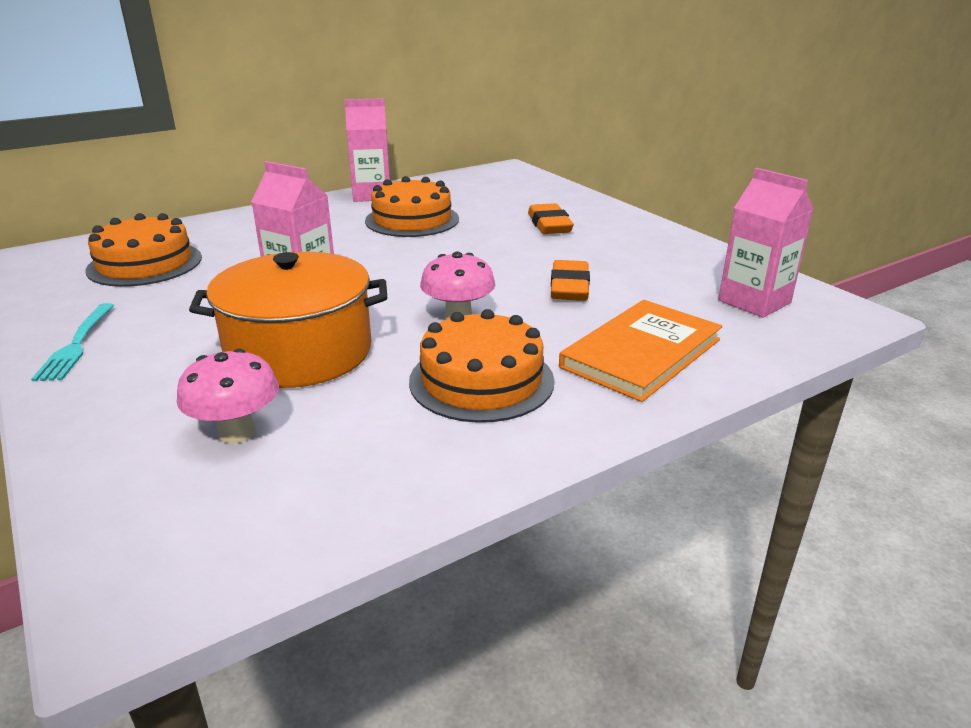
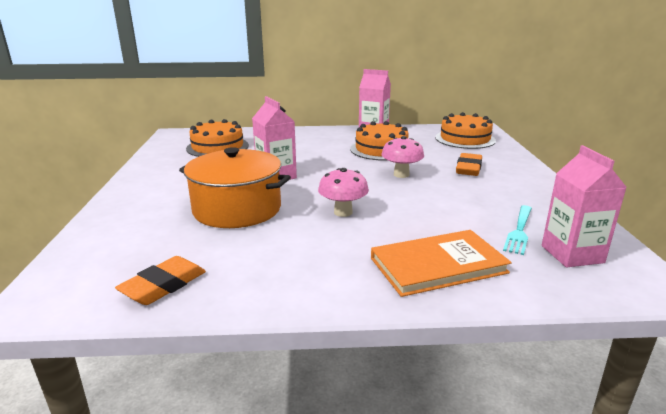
camera: 30 degrees right, 5 degrees down
turquoise fork [31,303,115,381] -> turquoise fork moved to [503,205,532,255]
pink mushroom [177,349,279,444] -> pink mushroom moved to [381,136,424,178]
orange cake [409,309,555,423] -> orange cake moved to [435,112,496,149]
orange eraser [551,260,590,301] -> orange eraser moved to [115,256,206,305]

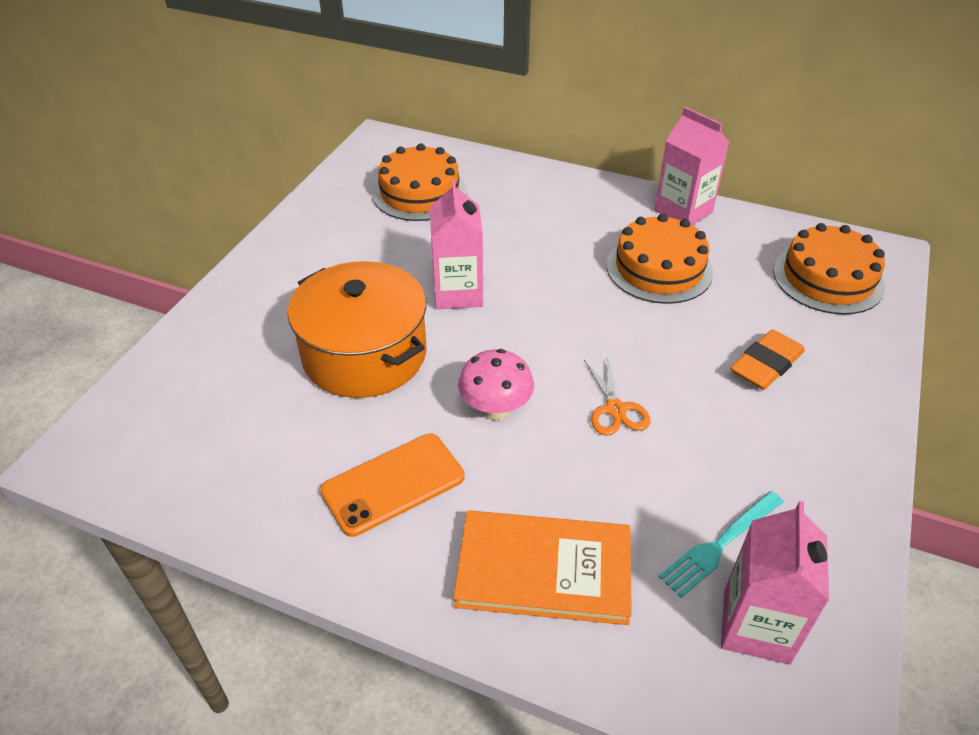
camera: 25 degrees right, 20 degrees up
orange eraser [115,256,206,305] -> none
pink mushroom [381,136,424,178] -> none
none -> orange phone [320,434,465,537]
none -> orange scissors [584,358,650,436]

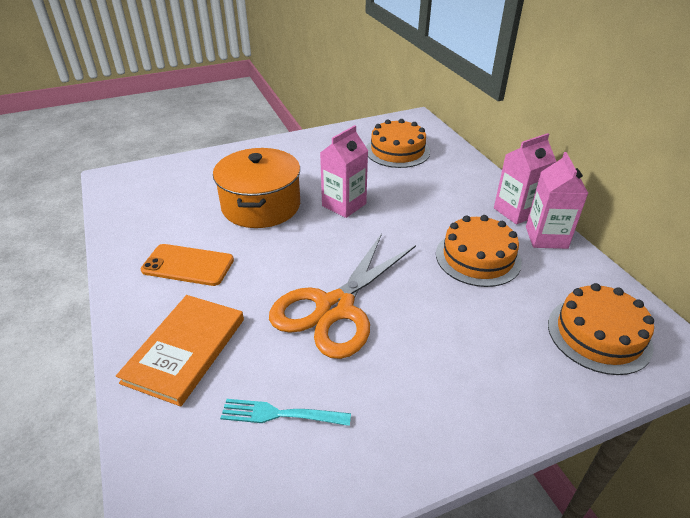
camera: 45 degrees right, 5 degrees down
orange book [453,510,632,625] -> orange book turned 60 degrees clockwise [116,295,244,406]
pink mushroom [458,349,534,421] -> none
orange scissors [584,358,650,436] -> orange scissors [269,233,416,359], size x2.34
pink carton [721,501,829,664] -> pink carton moved to [494,133,556,225]
orange eraser [730,329,805,390] -> none

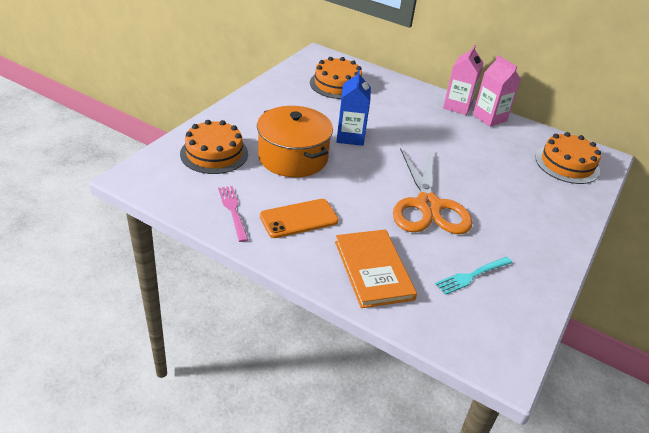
camera: 40 degrees left, 0 degrees up
pink carton [320,125,368,218] -> blue carton [336,69,371,146]
orange cake [436,215,522,287] -> orange cake moved to [180,120,248,174]
none -> pink fork [218,186,248,242]

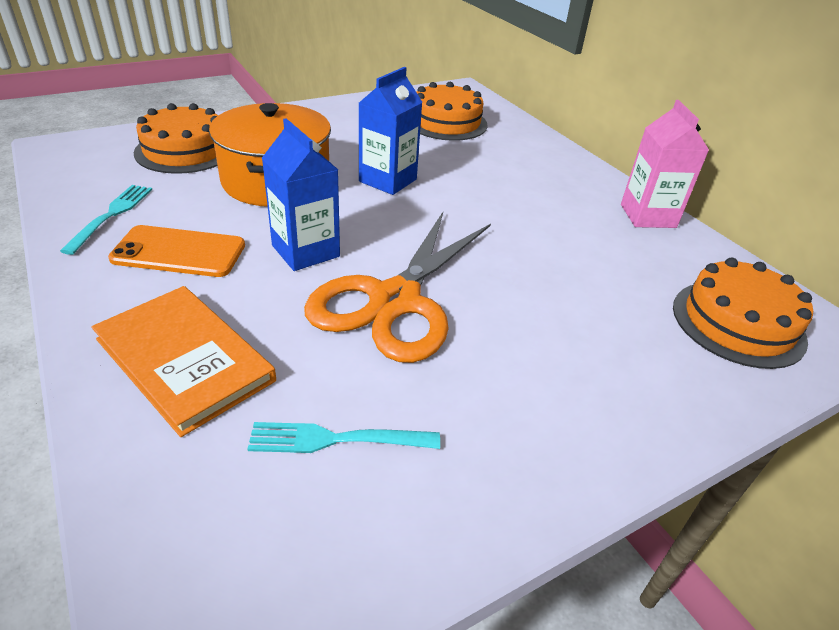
camera: 30 degrees right, 0 degrees up
pink fork [218,186,248,242] -> turquoise fork [60,185,152,255]
orange book [335,229,417,308] -> orange book turned 60 degrees counterclockwise [91,286,276,437]
pink carton [443,45,484,115] -> none
none -> blue carton [262,118,340,271]

